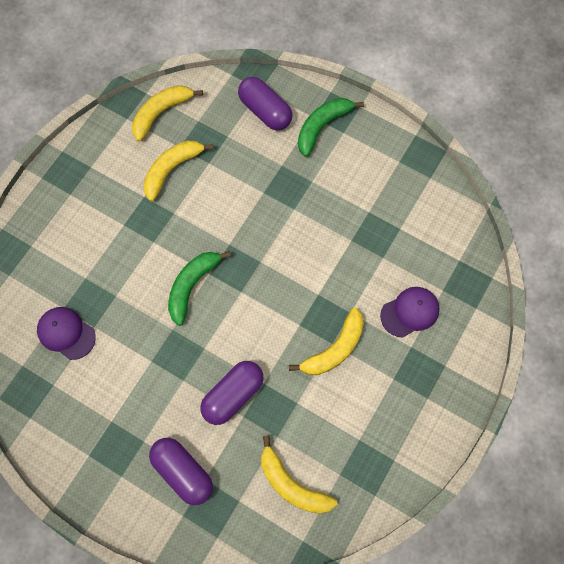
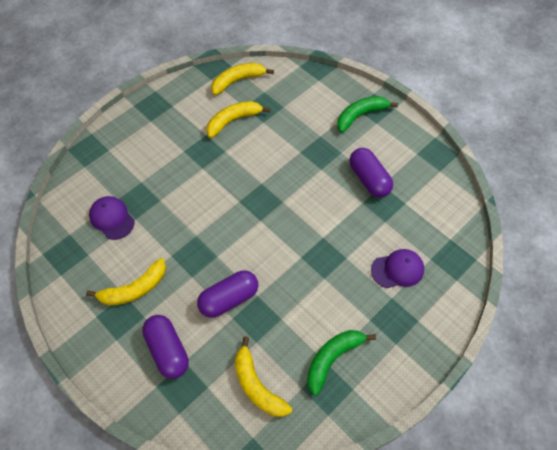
camera: 15 degrees right, 10 degrees down
green banana [168,251,231,326] -> green banana moved to [307,330,376,395]
purple capsule [238,77,292,130] -> purple capsule moved to [350,148,393,198]
yellow banana [289,308,364,375] -> yellow banana moved to [86,258,166,306]

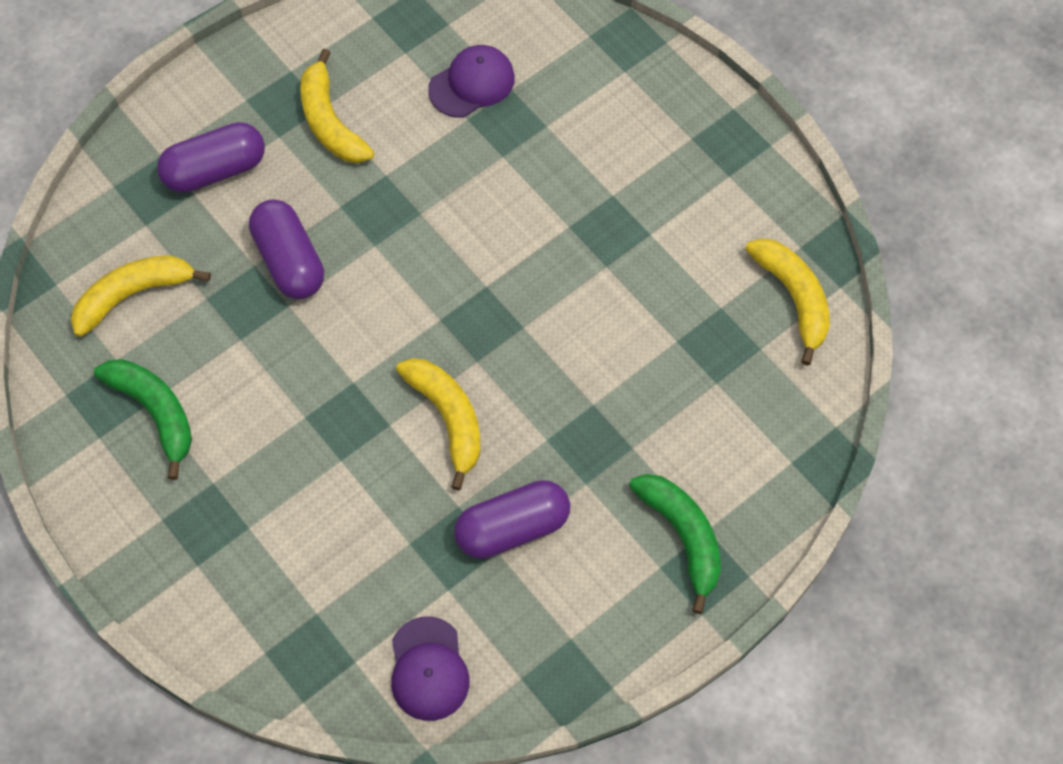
camera: 95 degrees right, 5 degrees up
yellow banana [206,101,271,138] -> yellow banana moved to [396,358,480,491]
purple cap [371,249,424,288] -> purple cap moved to [391,617,469,721]

